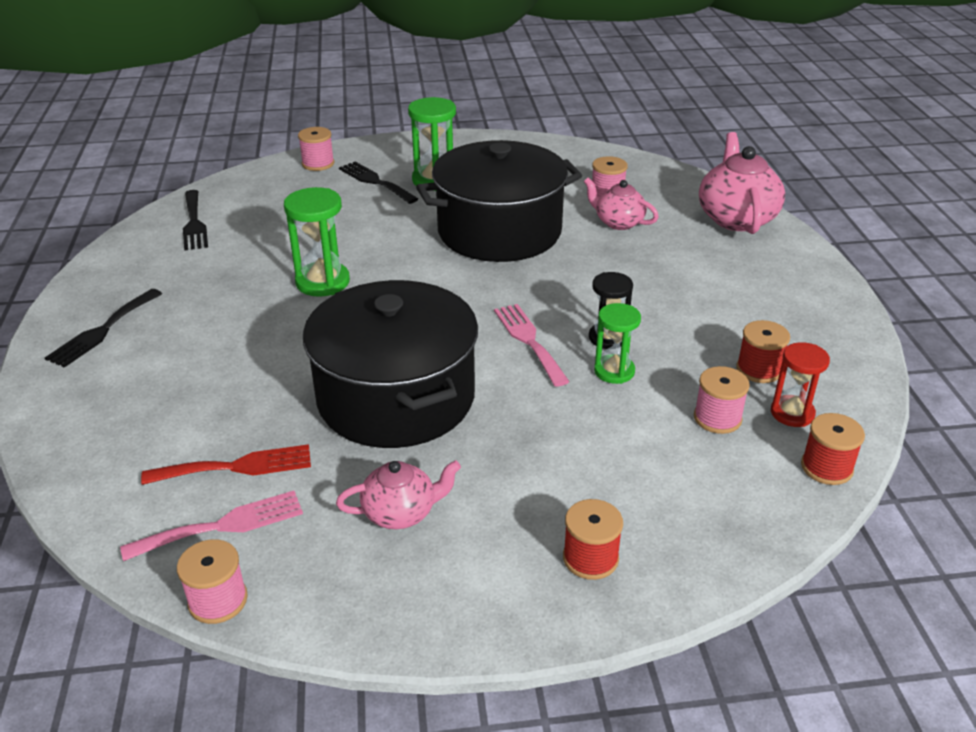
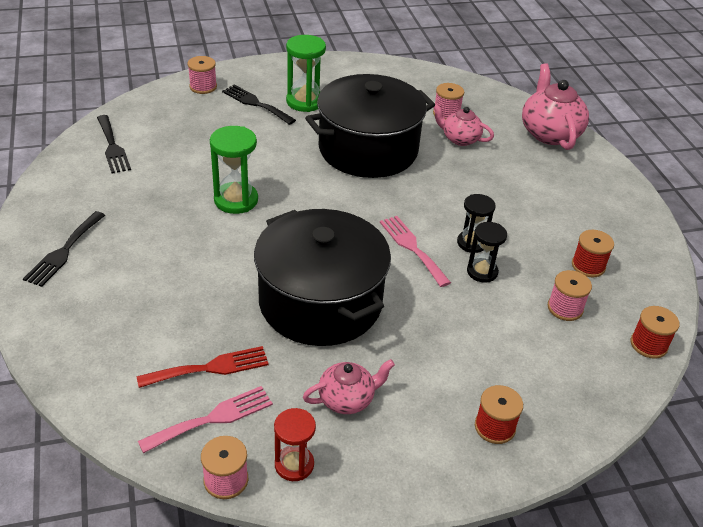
camera: 10 degrees left, 5 degrees up
green hourglass [594,303,641,384] -> black hourglass [467,222,507,283]
red hourglass [771,342,830,427] -> red hourglass moved to [274,408,316,481]

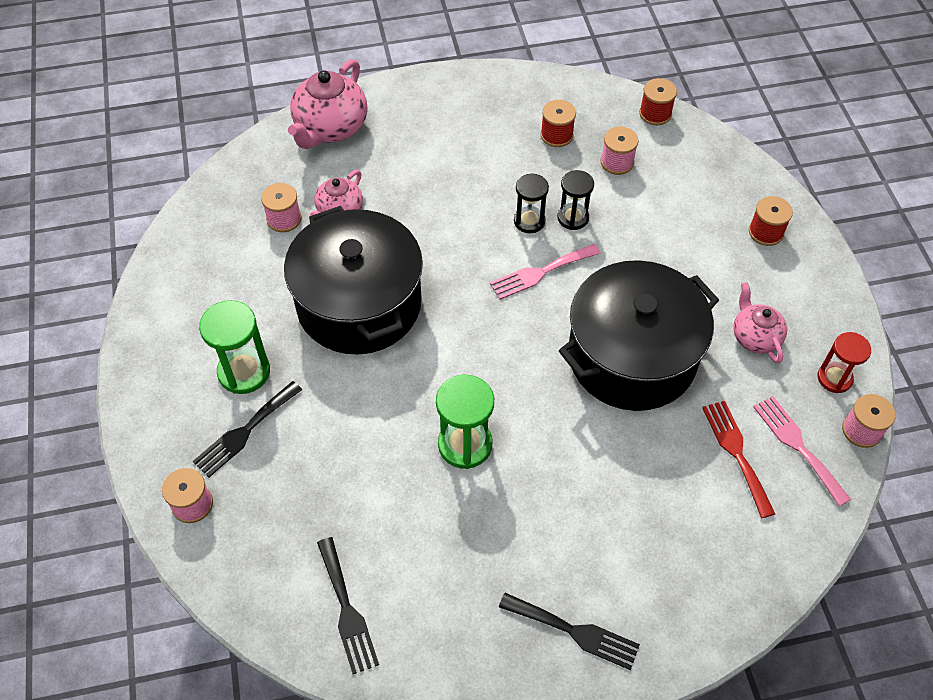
camera: 85 degrees left, 15 degrees up
black fork [97,115,131,174] -> black fork turned 90 degrees clockwise [317,537,379,674]
pink teapot [522,63,589,150] -> pink teapot turned 60 degrees counterclockwise [288,59,367,149]

